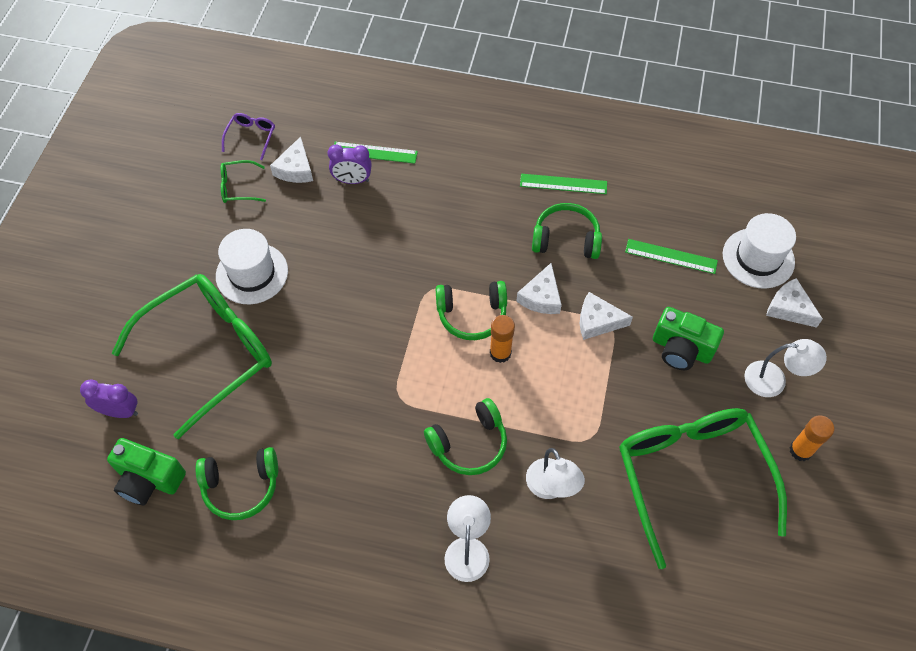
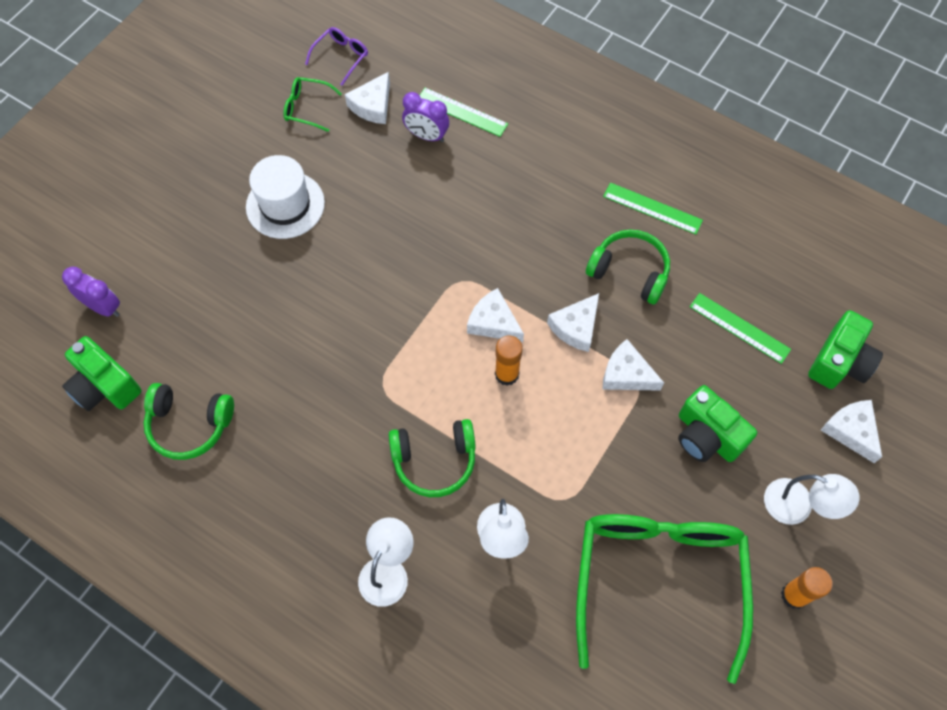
camera: 20 degrees right, 5 degrees up
green glasses [112,274,272,439] -> none
green headphones [436,281,507,340] -> white cheese [467,288,524,342]
white hat [723,213,796,289] -> green camera [808,310,883,389]

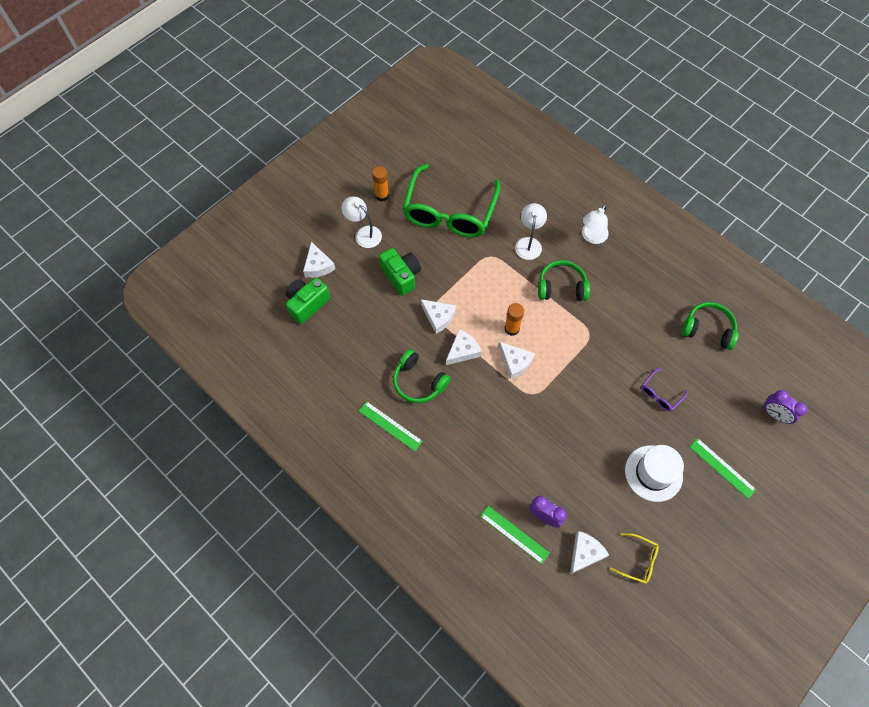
camera: 170 degrees left, 0 degrees up
green camera [62,336,141,411] -> none
green glasses [283,77,342,132] -> yellow glasses [610,533,659,584]
purple glasses [305,27,368,86] -> purple glasses moved to [641,368,688,411]
green ruler [690,293,791,364] -> green ruler moved to [690,438,756,499]

